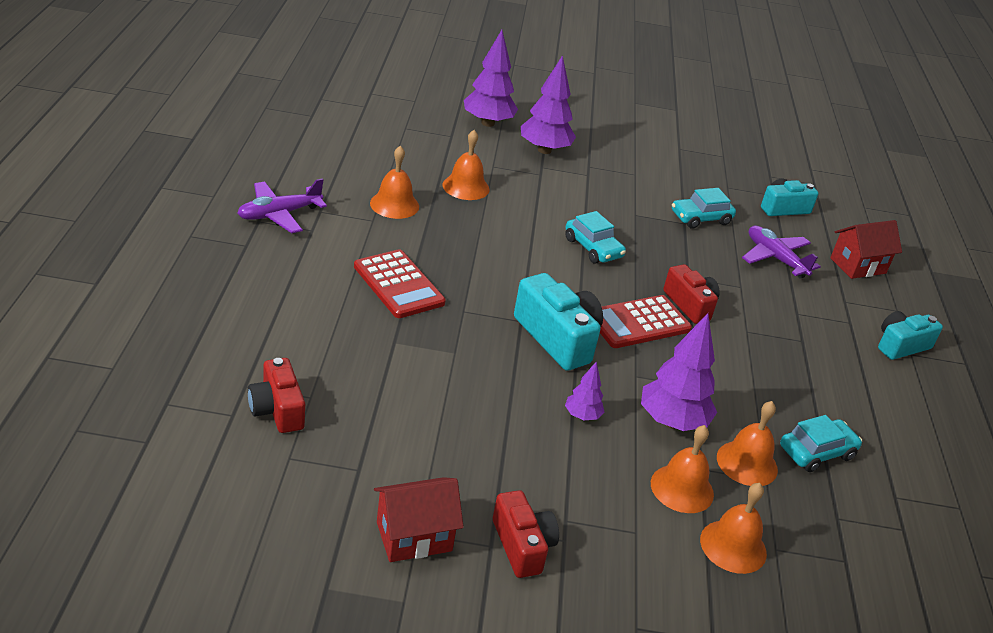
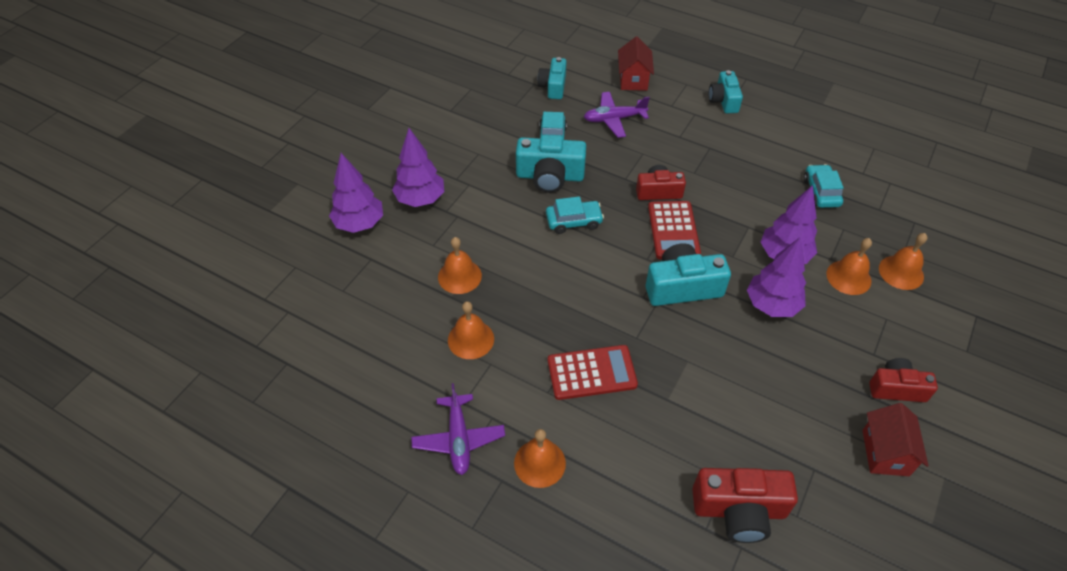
camera: 60 degrees left, 15 degrees up
red camera [248,358,305,433] -> red camera [692,468,798,543], size x1.52
purple tree [565,361,605,420] -> purple tree [747,237,806,317], size x1.94
orange bell [717,401,778,486] -> orange bell moved to [514,429,566,488]
none -> turquoise camera [516,135,586,193]

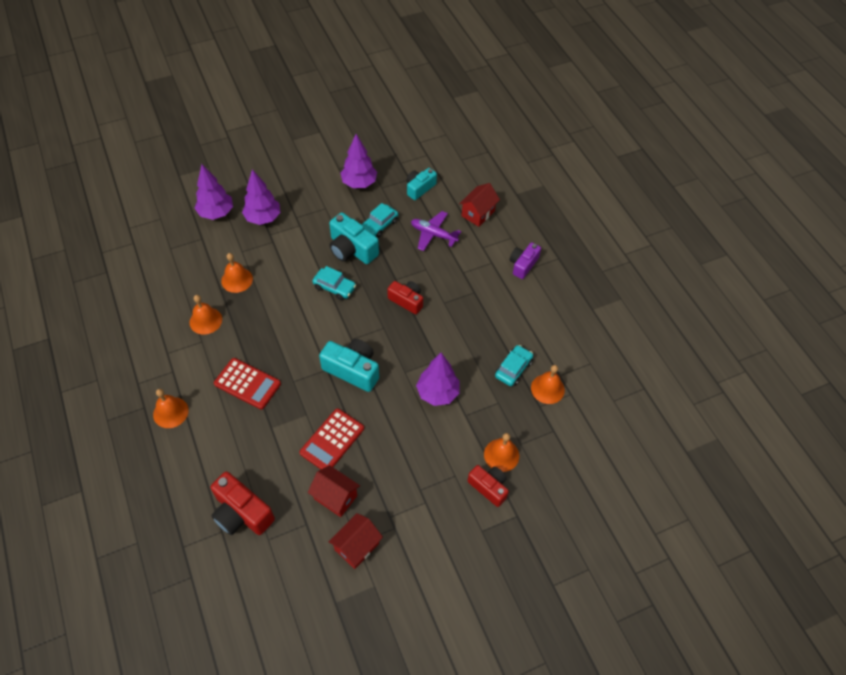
camera: 35 degrees right, 5 degrees up
purple plane [411,383,505,475] -> none
red calculator [648,201,701,259] -> red calculator moved to [300,409,364,469]
turquoise camera [709,70,743,113] -> purple camera [510,242,541,279]
purple tree [747,237,806,317] -> purple tree moved to [340,134,377,188]
orange bell [826,238,872,295] -> orange bell moved to [531,365,565,404]
red camera [869,358,938,402] -> red camera moved to [467,465,509,507]
none -> red house [308,465,360,517]

